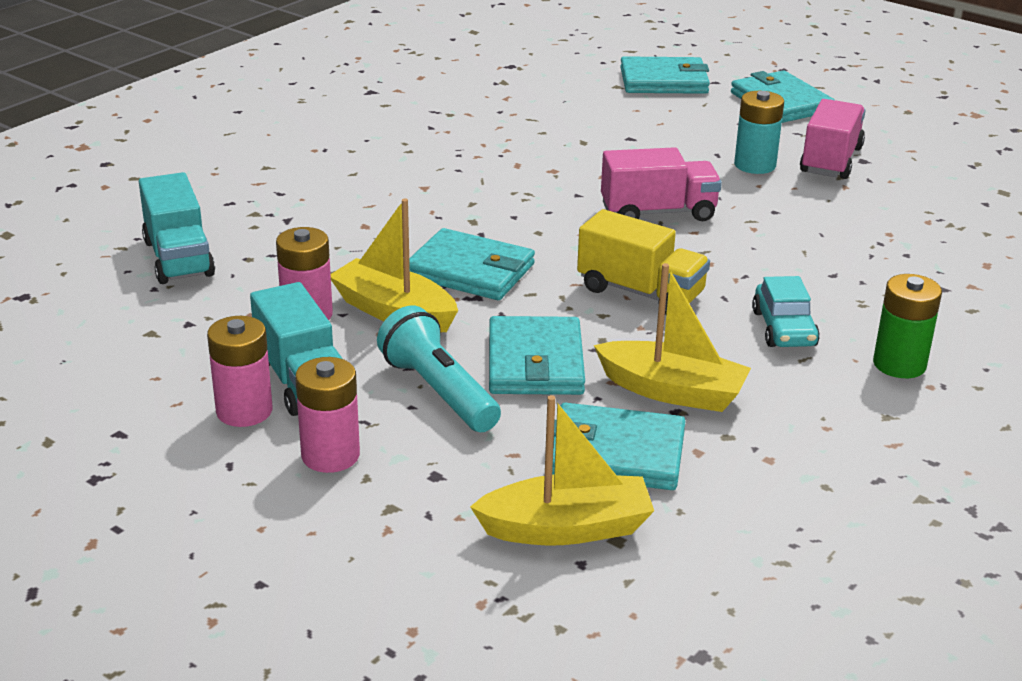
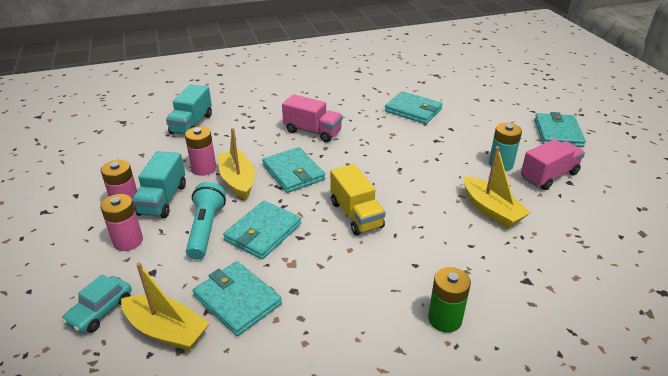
camera: 35 degrees right, 5 degrees up
yellow boat [594,263,751,412] -> yellow boat moved to [464,146,531,228]
pink truck [601,147,722,221] -> pink truck moved to [282,94,343,142]
turquoise wallet [620,56,710,94] -> turquoise wallet moved to [385,91,443,124]
turquoise car [752,276,820,347] -> turquoise car moved to [62,274,132,333]

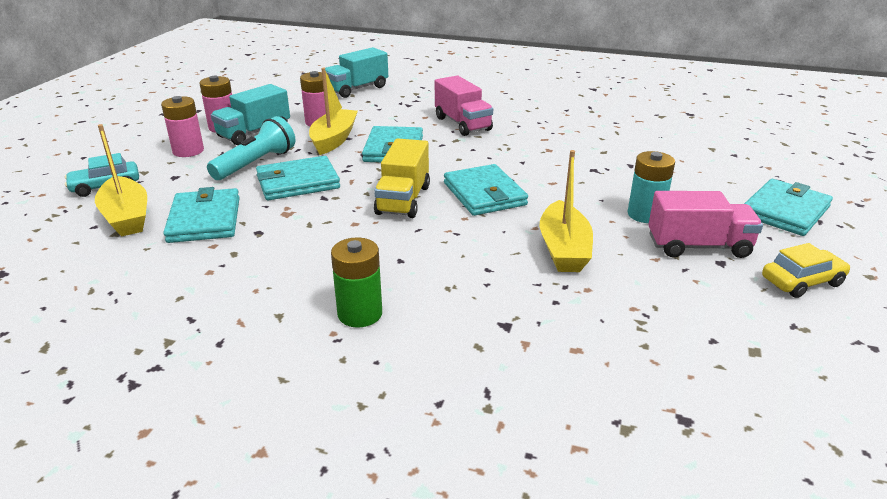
camera: 35 degrees right, 5 degrees down
turquoise wallet [385,91,443,124] -> turquoise wallet moved to [444,164,528,216]
none -> yellow car [762,243,850,298]

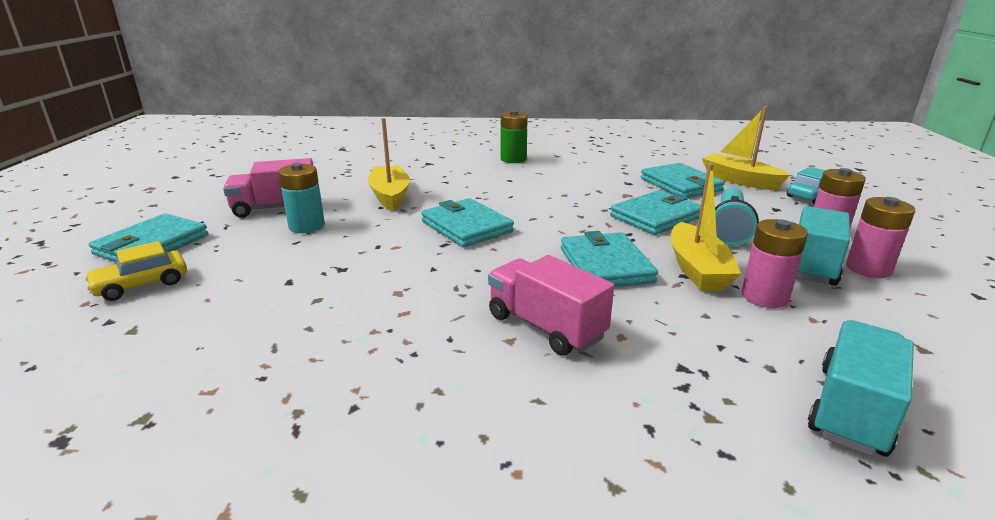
camera: 165 degrees right, 5 degrees down
yellow truck [374,138,430,218] -> none
yellow car [762,243,850,298] -> yellow car moved to [85,241,187,301]

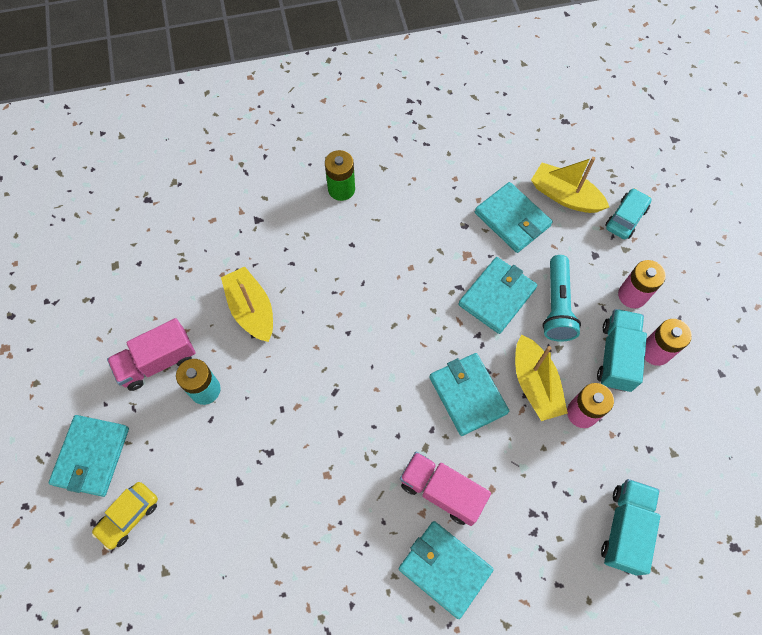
camera: 15 degrees left, 40 degrees up
turquoise wallet [421,198,514,247] -> turquoise wallet moved to [398,521,494,619]

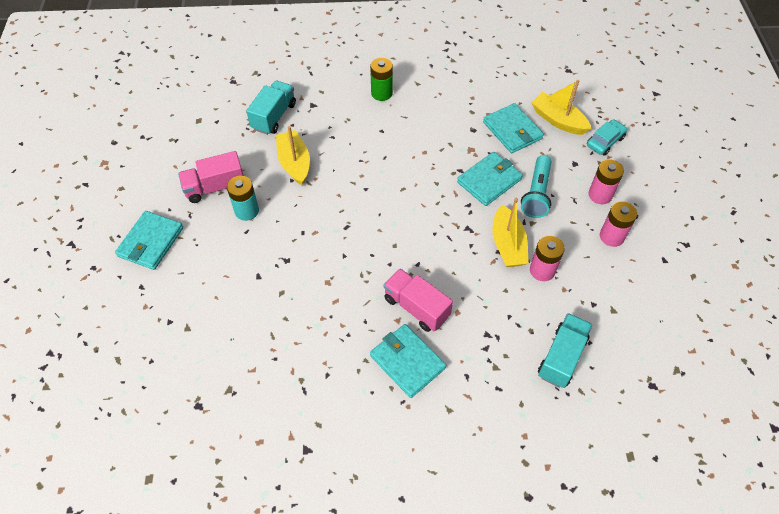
camera: 10 degrees right, 10 degrees down
yellow car [92,482,158,550] -> none
turquoise wallet [430,353,509,436] -> none
turquoise truck [597,309,647,392] -> turquoise truck moved to [246,80,296,135]

